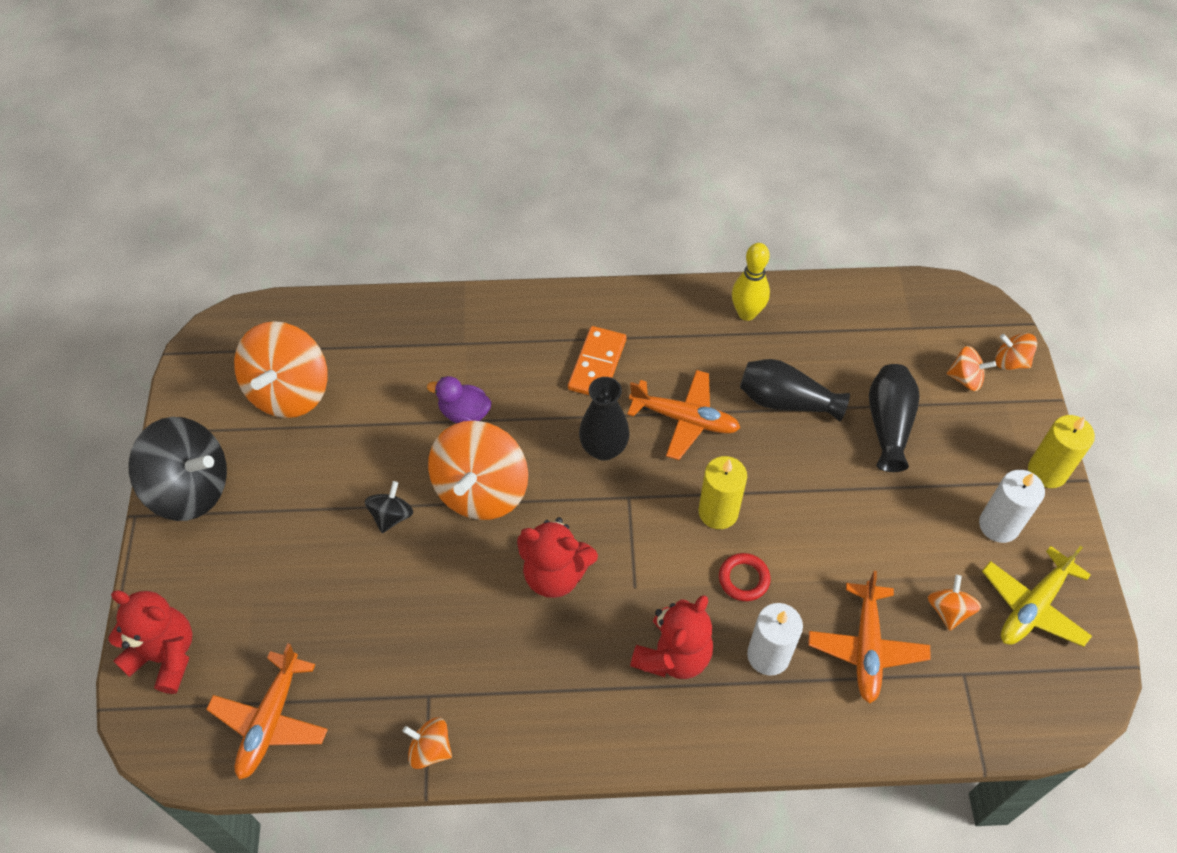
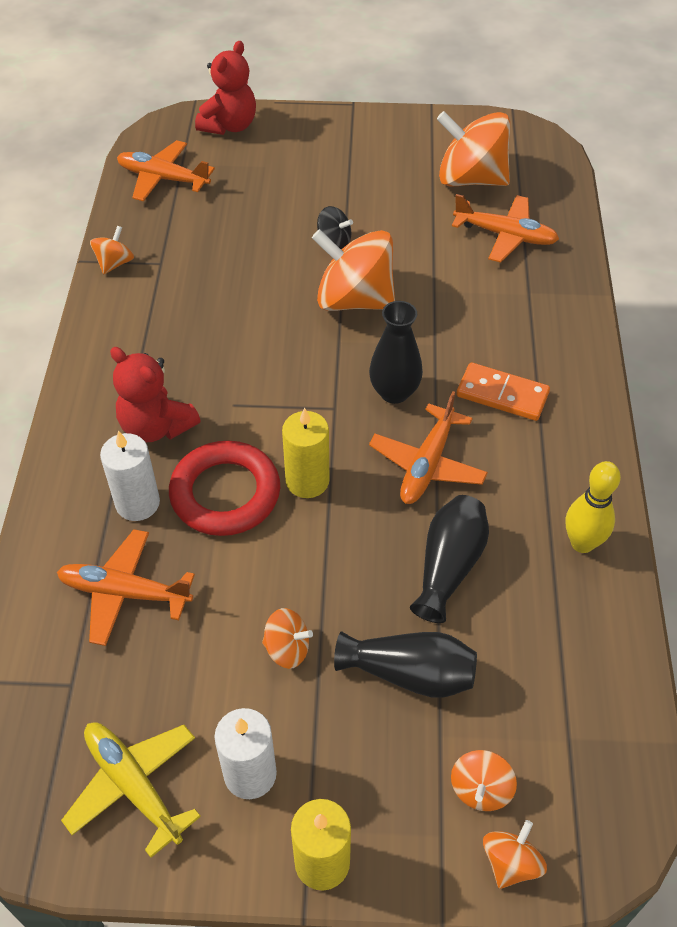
camera: 95 degrees right, 5 degrees down
black spinning top [128,417,227,521] -> none
purple duck [427,376,492,423] -> none
red teddy bear [517,517,598,598] -> none
red ring [719,553,771,601] -> red ring [169,441,280,536], size x2.02
orange spinning top [928,575,981,631] -> orange spinning top moved to [262,608,313,669]
none -> orange plane [452,194,559,263]

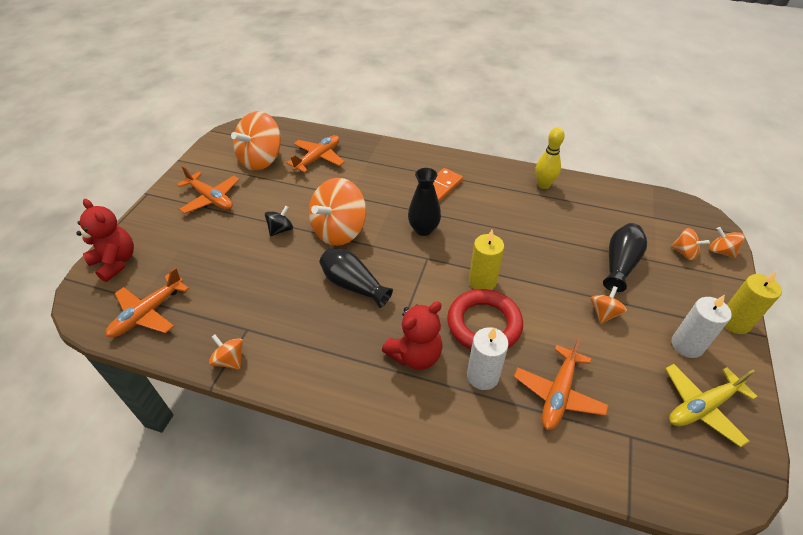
camera: 75 degrees left, 5 degrees down
orange plane [369,391,488,504] -> orange plane moved to [177,166,239,214]
black vase [410,495,489,623] -> black vase moved to [320,248,393,308]

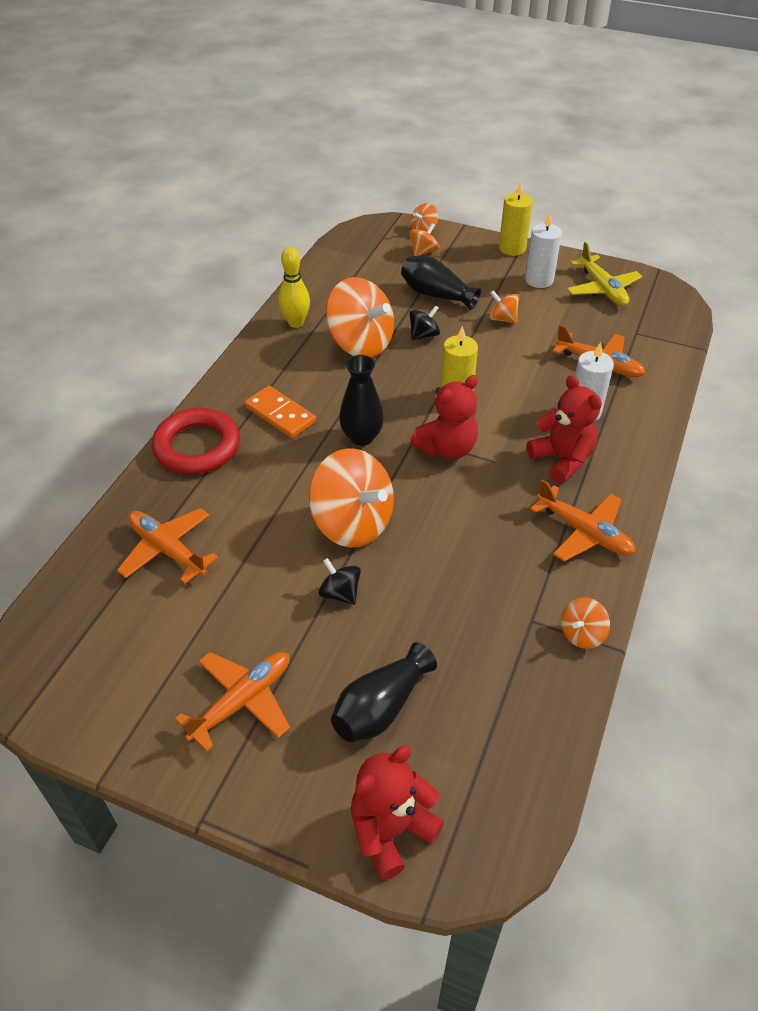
camera: 85 degrees left, 0 degrees up
orange plane [106,267,189,338] -> orange plane moved to [530,479,636,562]
orange spinning top [231,111,281,171] -> orange spinning top moved to [326,277,394,357]
black vase [320,248,393,308] -> black vase moved to [331,642,437,742]
red ring [447,289,523,350] -> red ring moved to [152,408,240,474]
none -> black spinning top [409,305,440,340]
none -> red teddy bear [410,375,478,459]

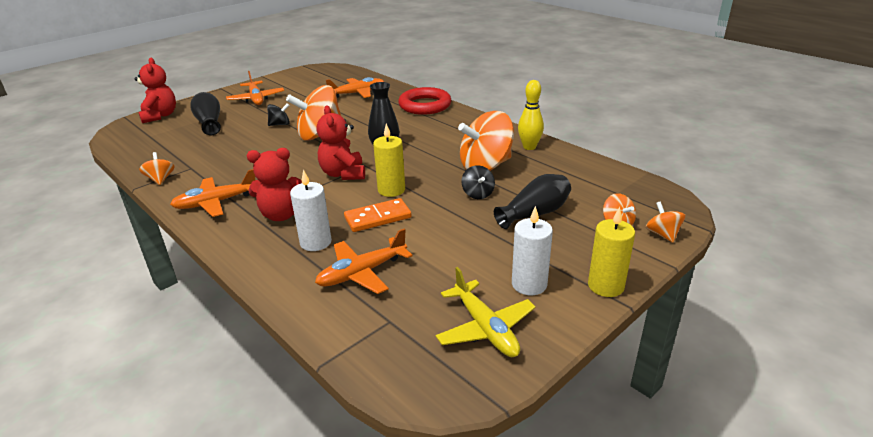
camera: 115 degrees right, 15 degrees down
orange domino [245,386,316,438] -> orange domino moved to [344,198,412,232]
orange spinning top [489,290,519,324] -> none
yellow plane [567,242,643,306] -> yellow plane turned 120 degrees counterclockwise [436,267,535,357]

